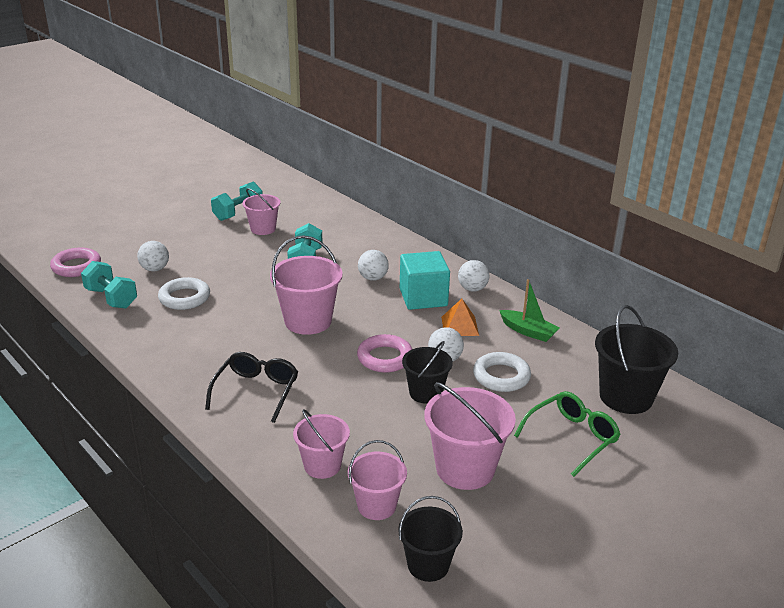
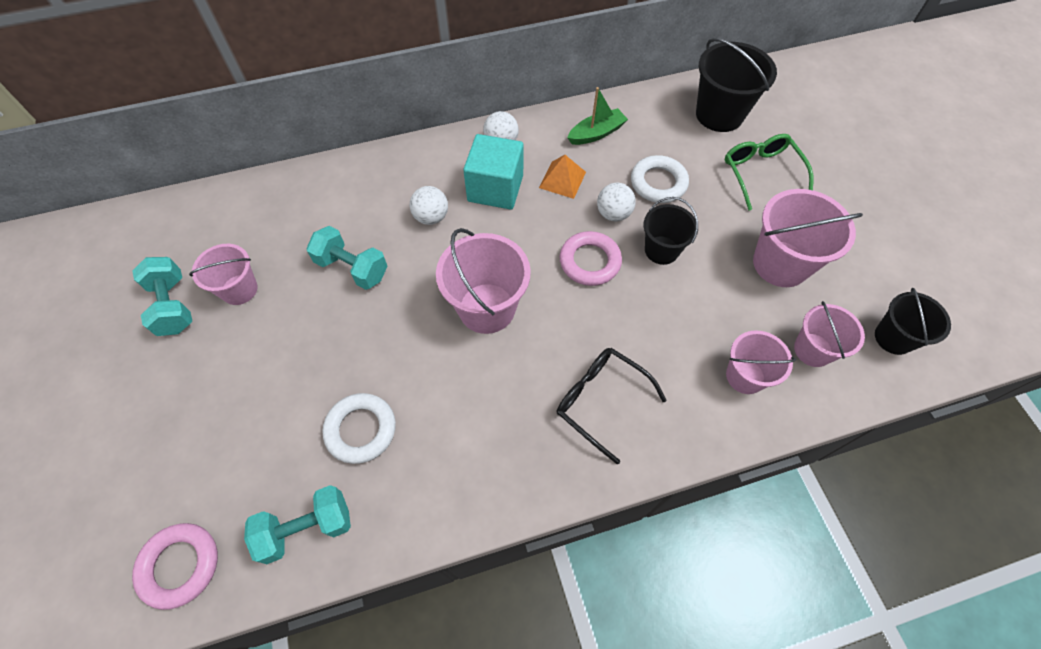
camera: 65 degrees left, 30 degrees up
white ball [137,241,169,271] -> none

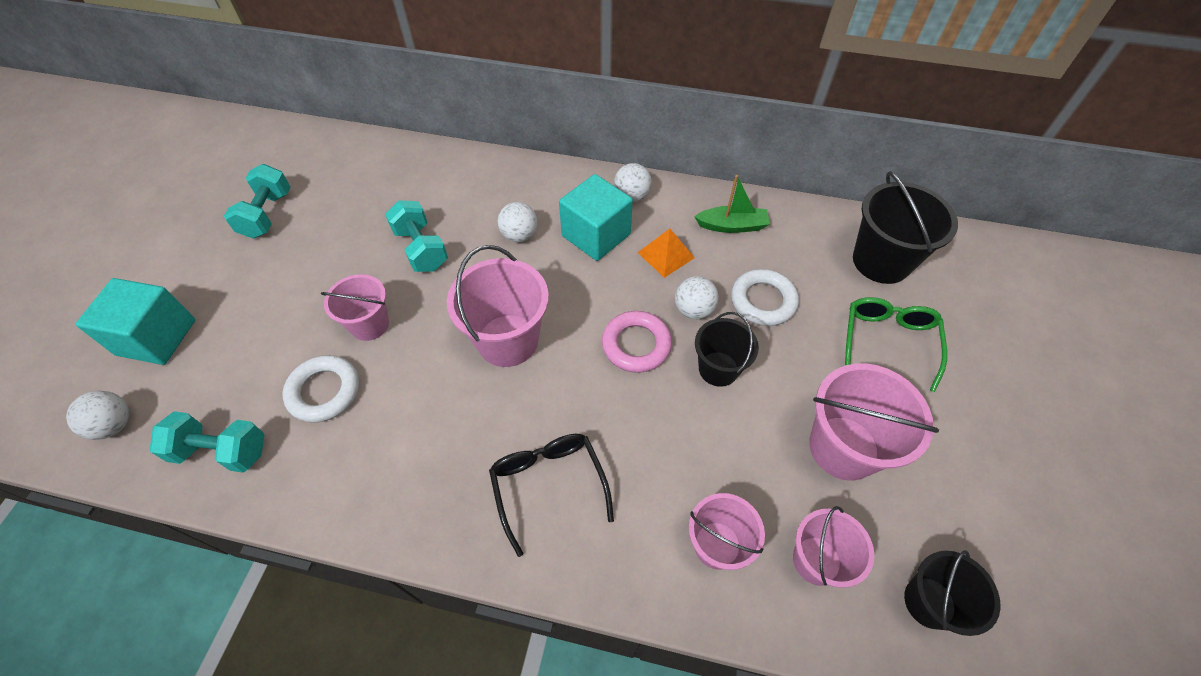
camera: 30 degrees right, 5 degrees down
pink ring [132,523,218,610] -> white ball [66,391,129,440]
pink bucket [189,244,258,305] -> pink bucket moved to [321,274,389,341]
none -> turquoise cube [76,278,195,365]

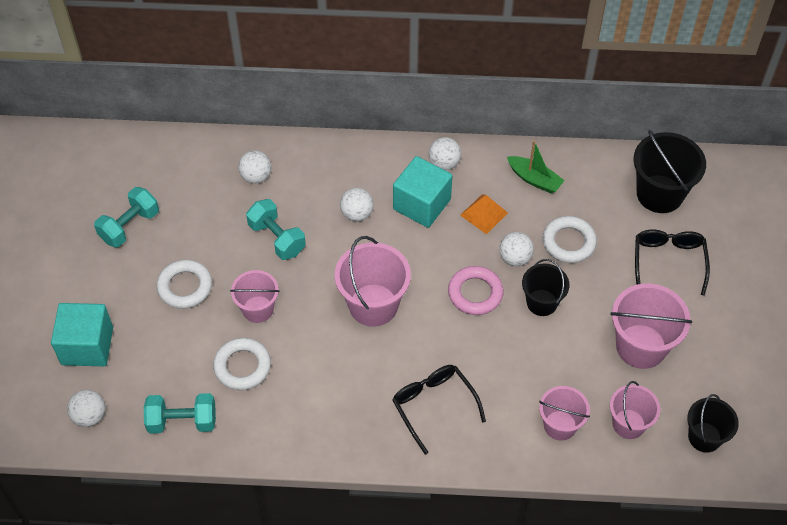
camera: 10 degrees left, 0 degrees up
turquoise dumbbell [224,164,291,238] -> turquoise dumbbell turned 45 degrees clockwise [94,187,159,247]
green boat [694,175,770,233] -> green boat turned 45 degrees clockwise [507,141,565,193]
green glasses [845,297,947,392] -> black glasses [635,229,710,296]
none -> white ring [157,260,212,309]
none -> white ball [238,151,271,184]

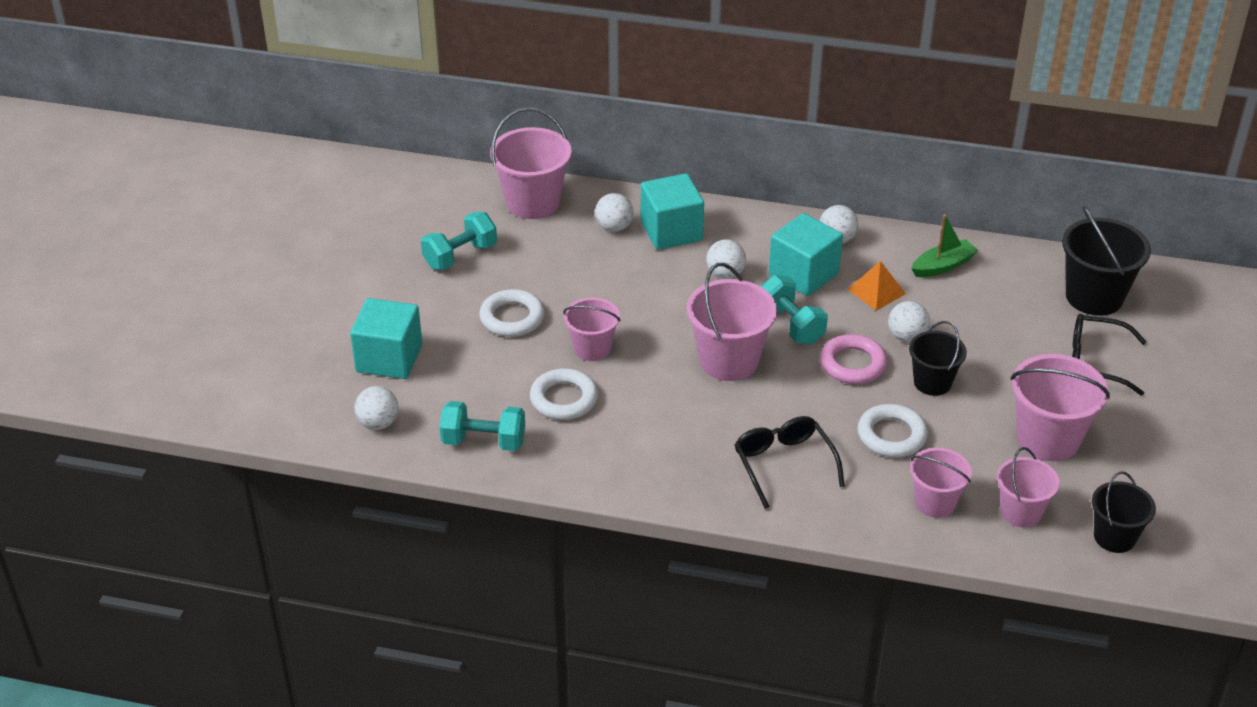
camera: 10 degrees right, 15 degrees down
turquoise dumbbell [246,199,306,260] -> turquoise dumbbell moved to [760,275,828,344]
green boat [507,141,565,193] -> green boat turned 75 degrees counterclockwise [911,214,979,277]
white ring [543,216,597,263] -> white ring moved to [858,404,928,457]
black glasses [635,229,710,296] -> black glasses turned 90 degrees counterclockwise [1072,314,1147,395]
none -> pink bucket [490,108,572,219]
none -> turquoise cube [641,173,704,250]

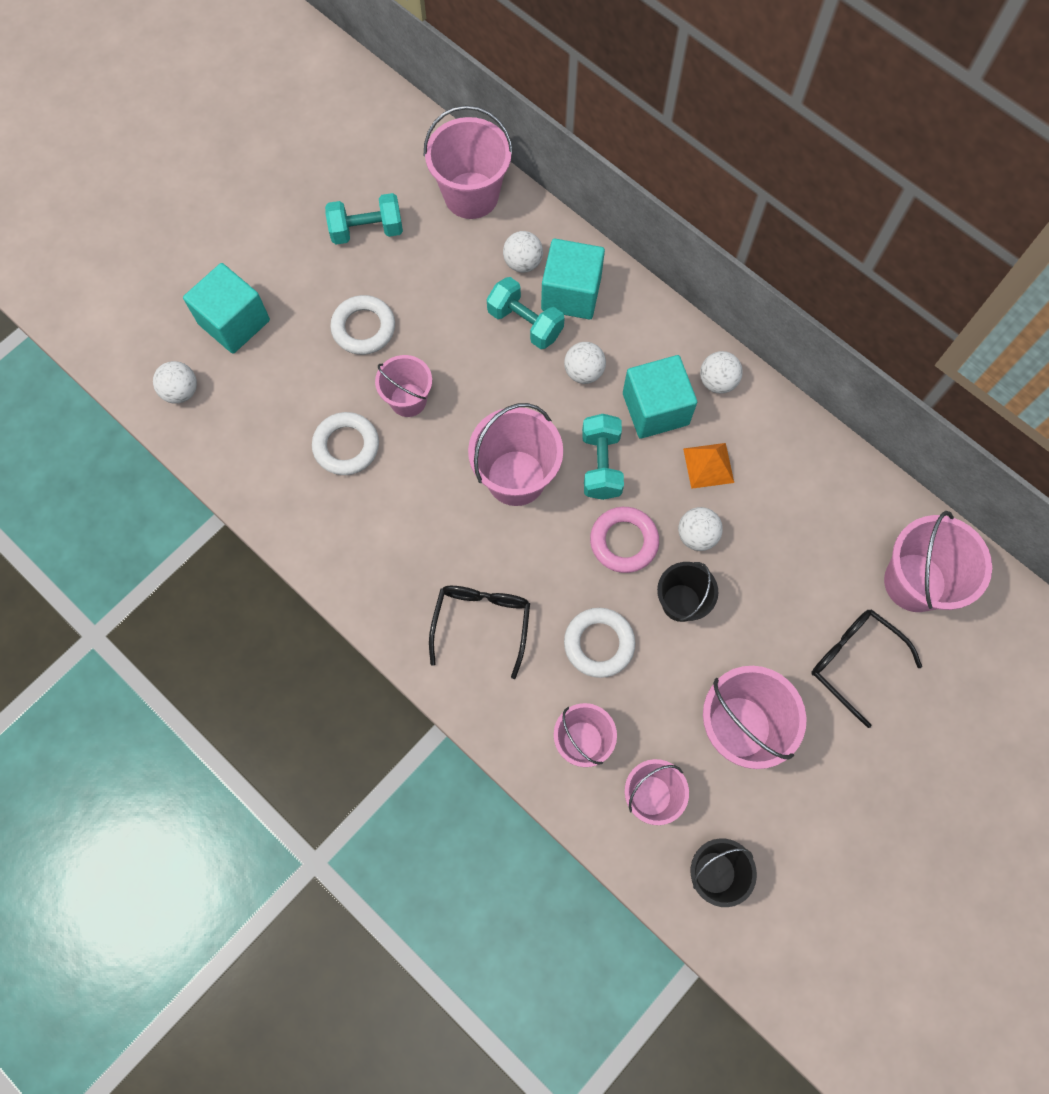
camera: 30 degrees right, 30 degrees up
turquoise dumbbell [440,401,525,451] -> turquoise dumbbell moved to [487,277,565,349]
green boat [911,214,979,277] -> none
black bucket [1062,206,1151,316] -> pink bucket [884,511,992,612]

